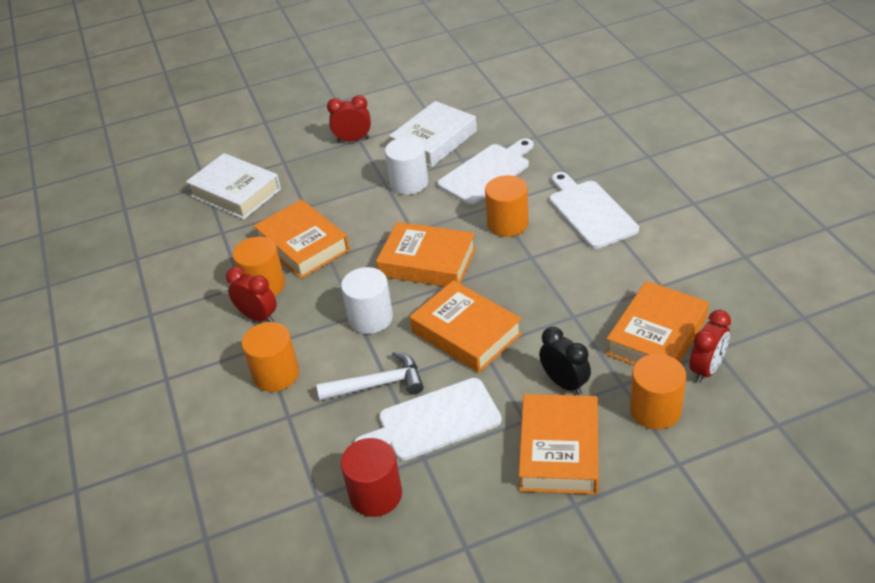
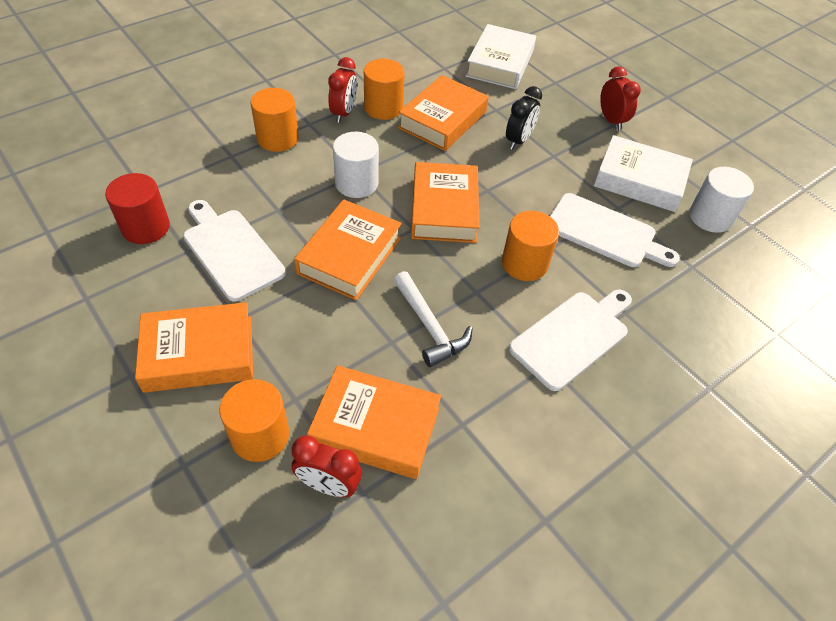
camera: 65 degrees right, 10 degrees up
white hammer [316,351,424,401] -> white hammer moved to [393,271,473,367]
white cylinder [385,137,429,195] -> white cylinder moved to [689,167,754,233]
black clock [539,327,591,395] -> black clock moved to [506,86,542,150]

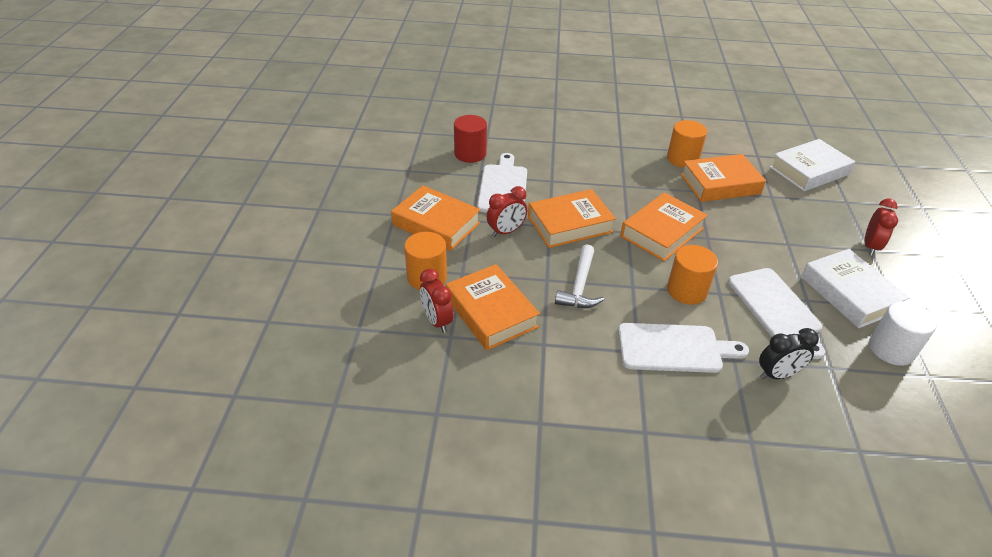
camera: 45 degrees right, 10 degrees down
orange cylinder [251,88,299,152] -> none
red clock [328,57,357,123] -> red clock moved to [487,186,527,237]
white cylinder [333,132,379,198] -> none
black clock [506,86,542,150] -> black clock moved to [759,328,819,379]

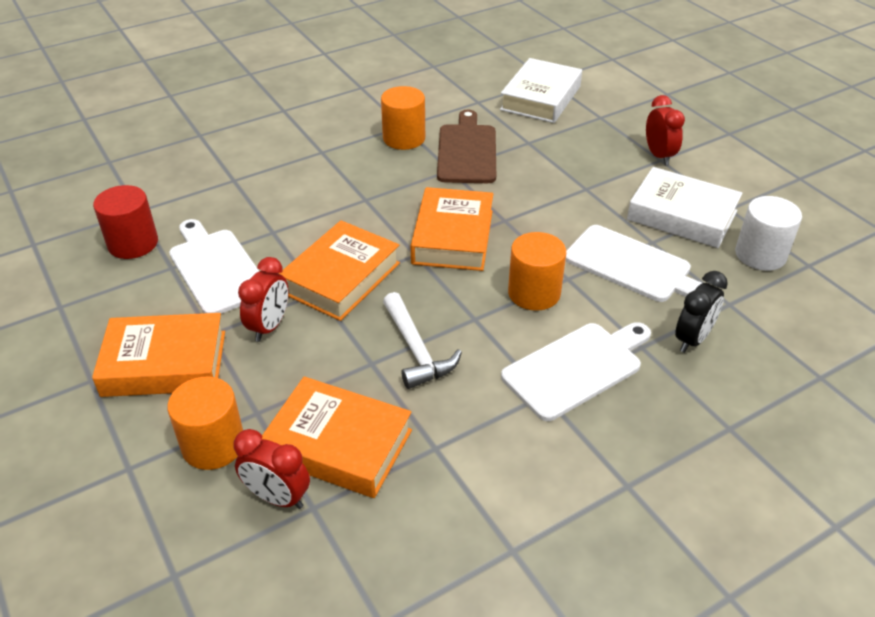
camera: 35 degrees left, 0 degrees up
orange book [680,154,766,202] -> brown cutting board [437,110,496,183]

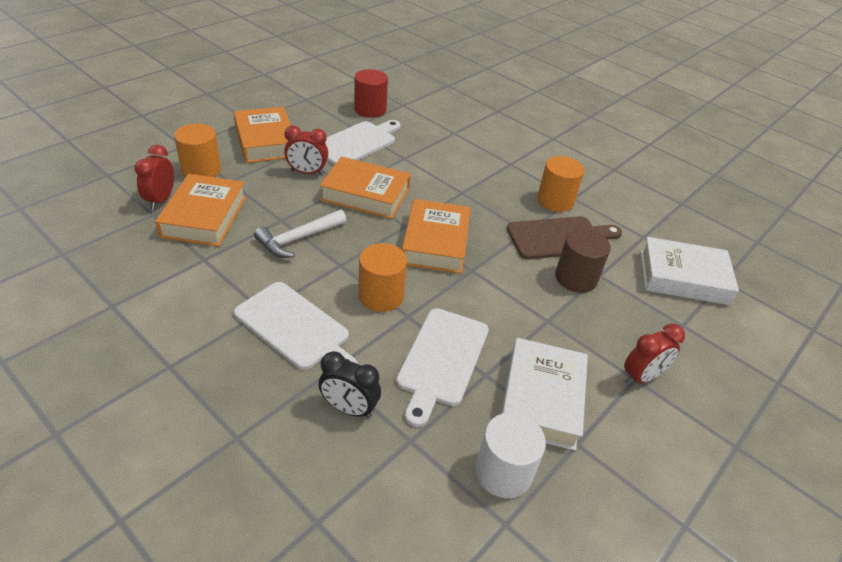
camera: 70 degrees right, 0 degrees up
orange book [411,187,493,271] -> orange book turned 75 degrees counterclockwise [402,199,471,274]
none -> brown cylinder [555,229,611,293]

